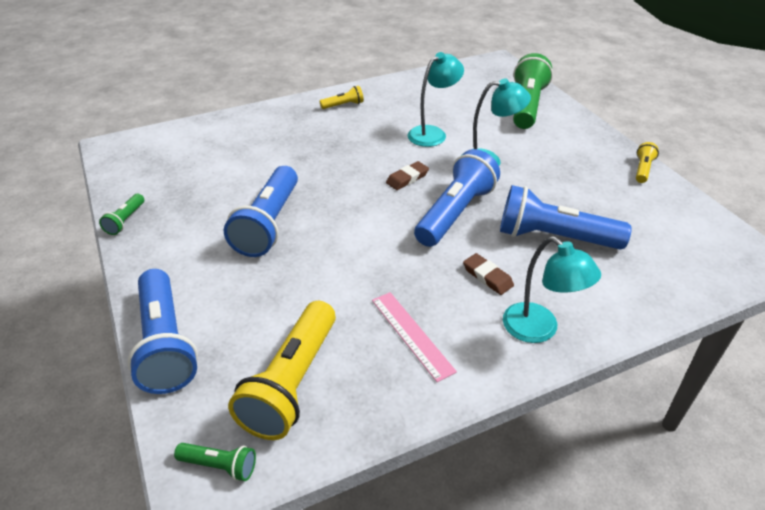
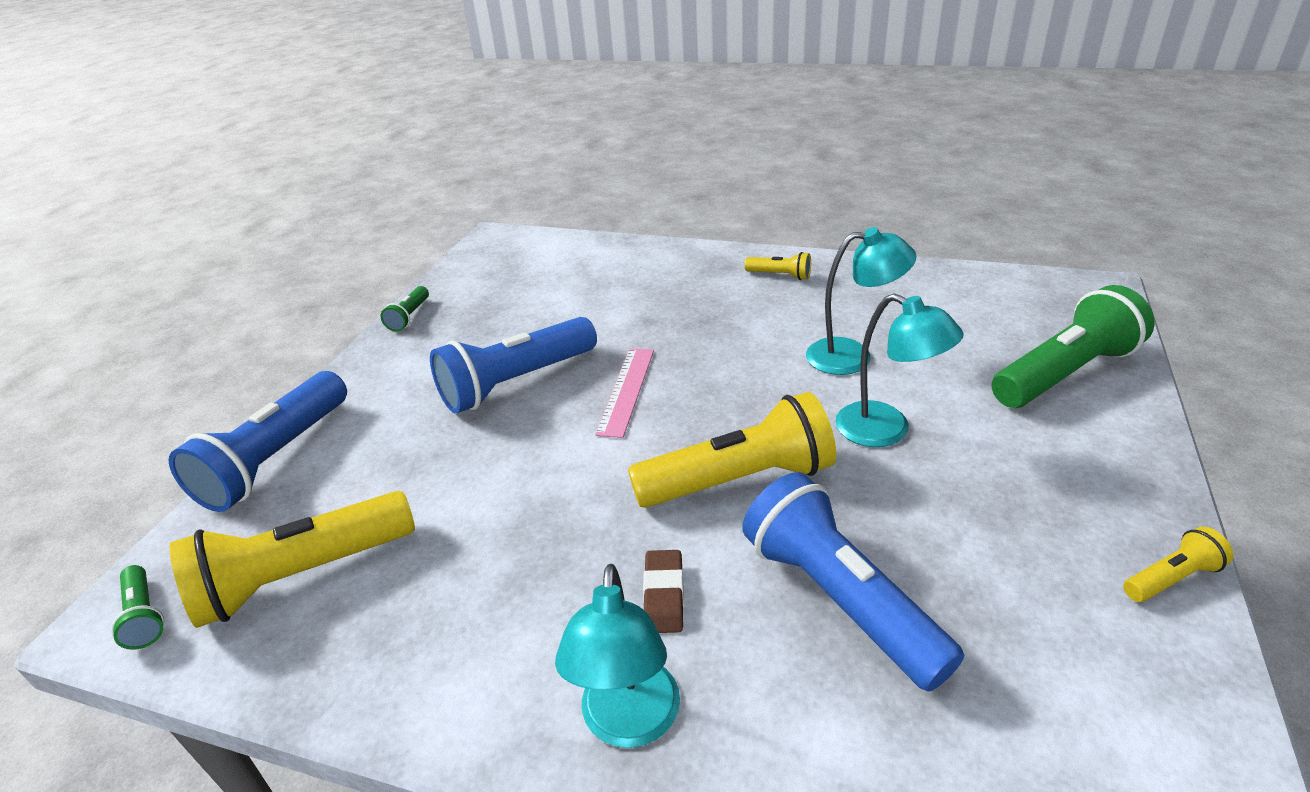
camera: 45 degrees right, 5 degrees down
green flashlight [99,194,144,235] -> green flashlight turned 45 degrees counterclockwise [380,286,429,332]
pink ruler [372,292,457,382] -> pink ruler moved to [595,348,654,438]
brown eraser [386,161,429,190] -> none
blue flashlight [414,149,500,247] -> yellow flashlight [628,392,836,508]

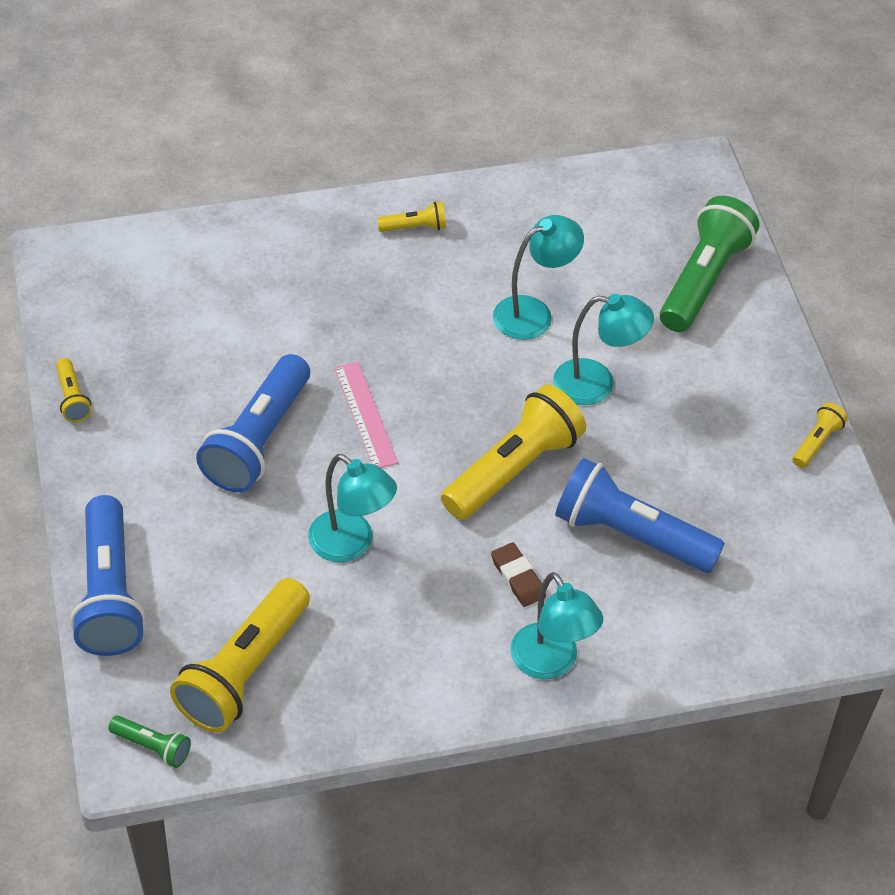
camera: 35 degrees left, 15 degrees up
green flashlight [380,286,429,332] -> yellow flashlight [56,358,92,422]
none -> turquoise lamp [308,454,397,562]

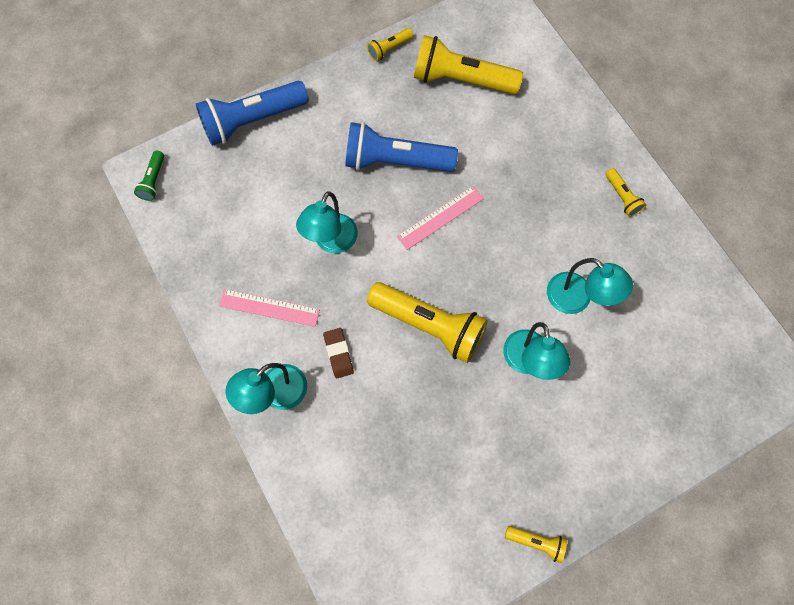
camera: 75 degrees right, 20 degrees up
yellow flashlight [170,578,310,733] -> yellow flashlight moved to [414,35,523,94]
brown eraser [491,542,546,607] -> brown eraser turned 60 degrees counterclockwise [323,328,354,379]
blue flashlight [555,458,725,573] -> none
green flashlight [660,196,759,332] -> none
none -> pink ruler [219,289,320,327]

